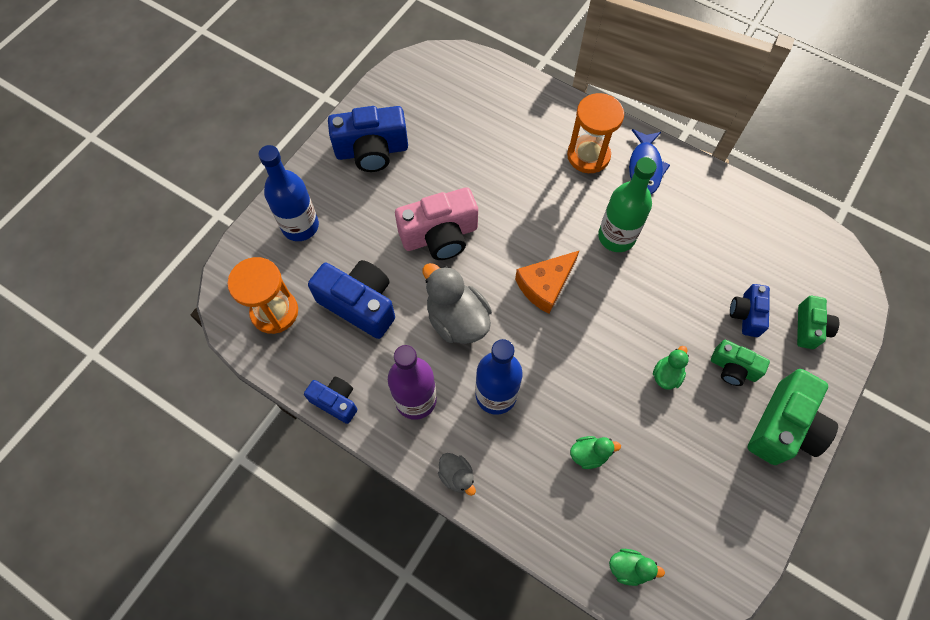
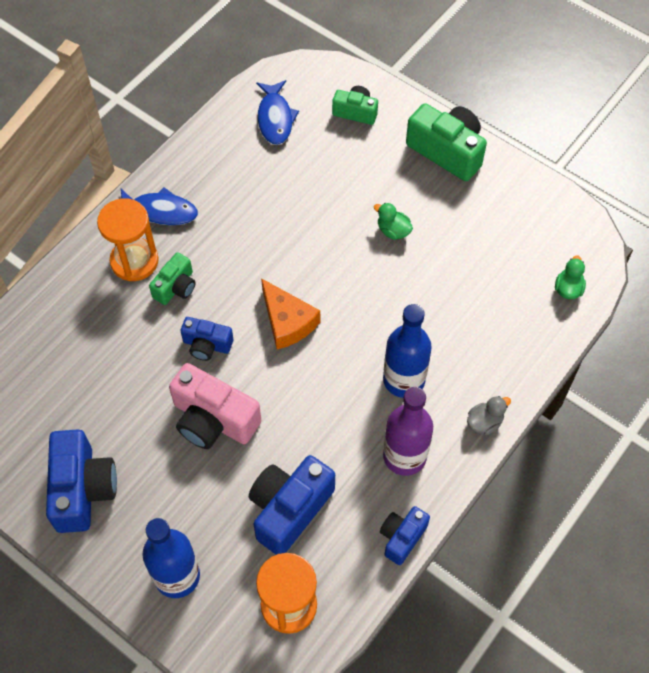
camera: 85 degrees left, 5 degrees down
pink camera [395,187,478,260] -> pink camera turned 135 degrees clockwise [169,363,262,449]
grey duck [423,263,492,344] -> none
green duck [570,436,621,469] -> none
green bottle [598,157,657,252] -> none
green camera [711,340,770,386] -> green camera moved to [149,252,196,305]
blue camera [730,284,770,337] -> blue camera moved to [181,317,233,361]
none -> blue fish [256,80,299,145]

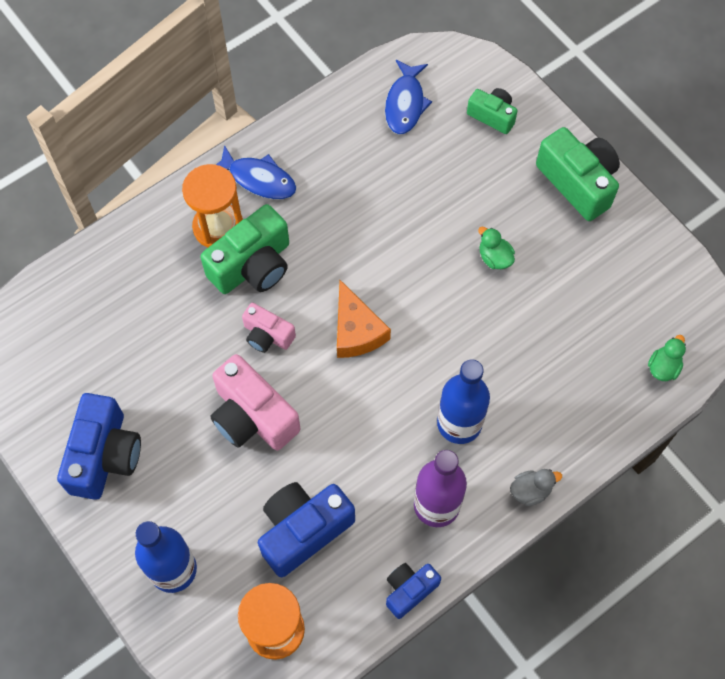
camera: 15 degrees right, 5 degrees up
green camera [149,252,196,305] -> green camera [200,204,289,294], size x1.74
blue camera [181,317,233,361] -> pink camera [242,303,296,353]

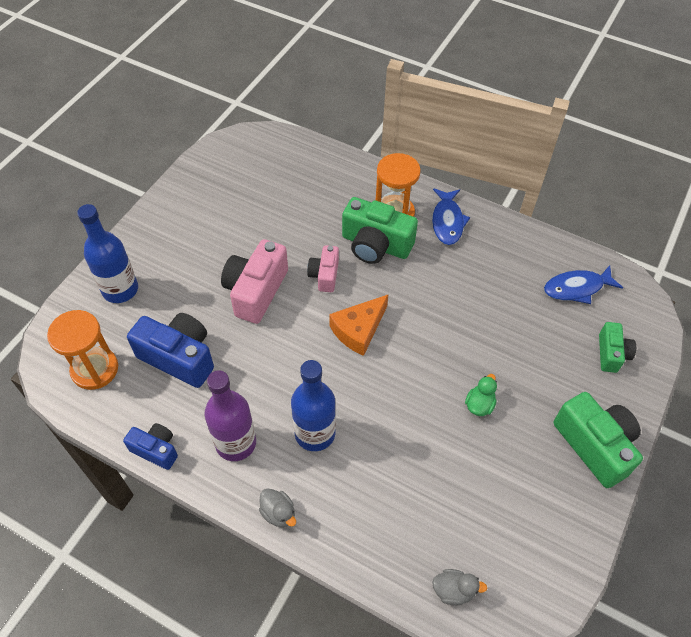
camera: 65 degrees right, 10 degrees down
blue camera [57,393,141,500] -> none
green camera [536,127,620,221] -> green camera turned 60 degrees counterclockwise [554,392,643,488]
green duck [648,335,686,381] -> grey duck [432,569,487,605]

